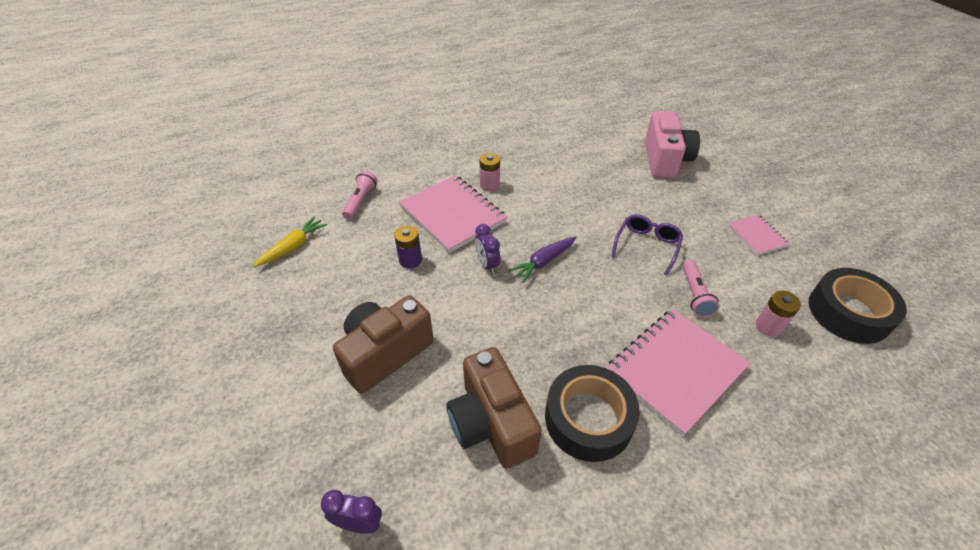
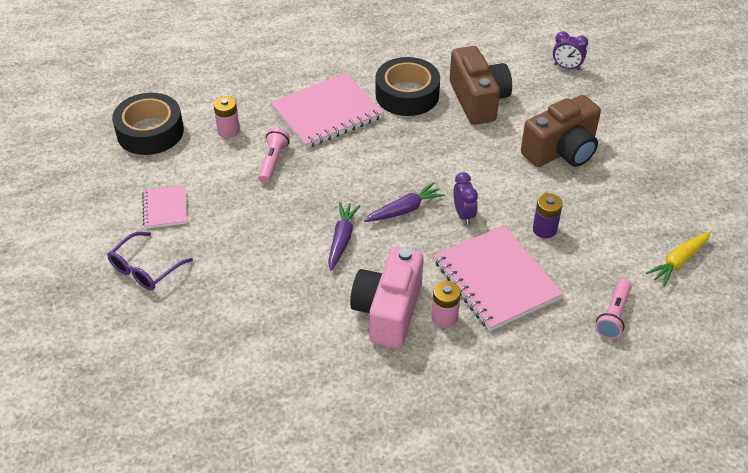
camera: 170 degrees left, 0 degrees up
purple glasses [611,214,683,275] -> purple glasses moved to [107,232,193,290]
pink camera [645,111,700,178] -> pink camera moved to [350,247,423,348]
none -> purple carrot [328,202,361,271]

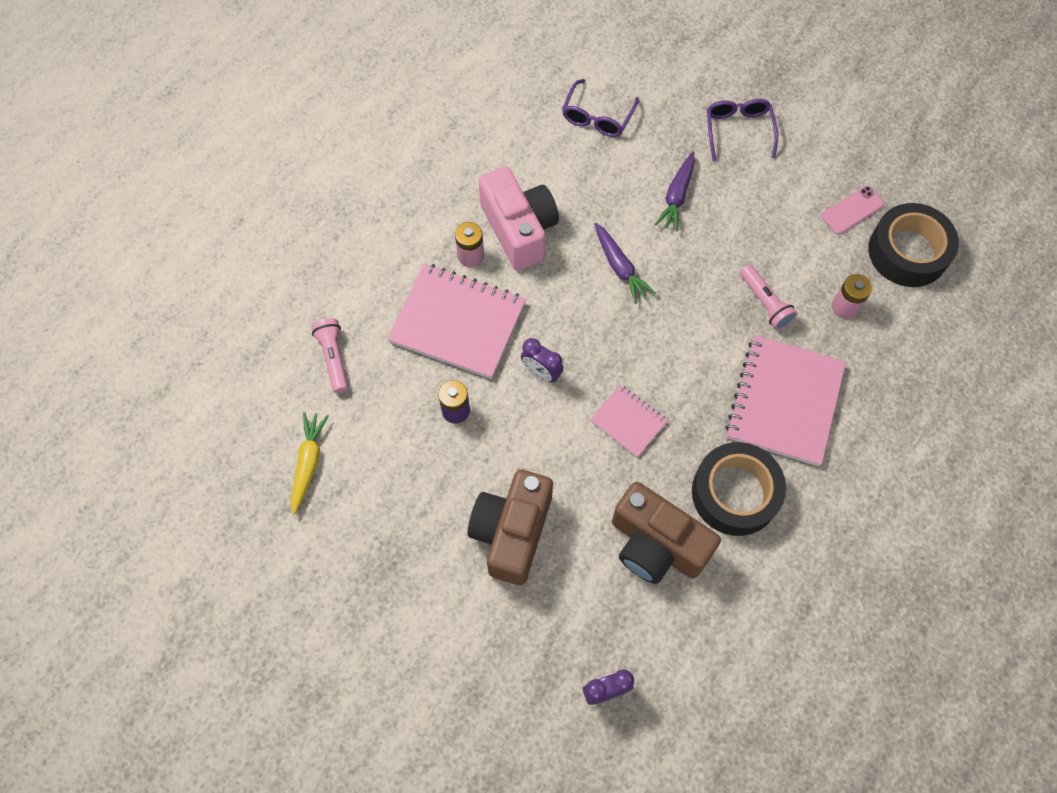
camera: 140 degrees right, 20 degrees up
pink notebook [142,185,187,229] -> pink notebook moved to [590,385,668,457]
purple carrot [364,182,445,222] -> purple carrot moved to [655,151,695,232]
none -> purple glasses [562,79,639,137]
none -> pink phone [821,186,885,234]

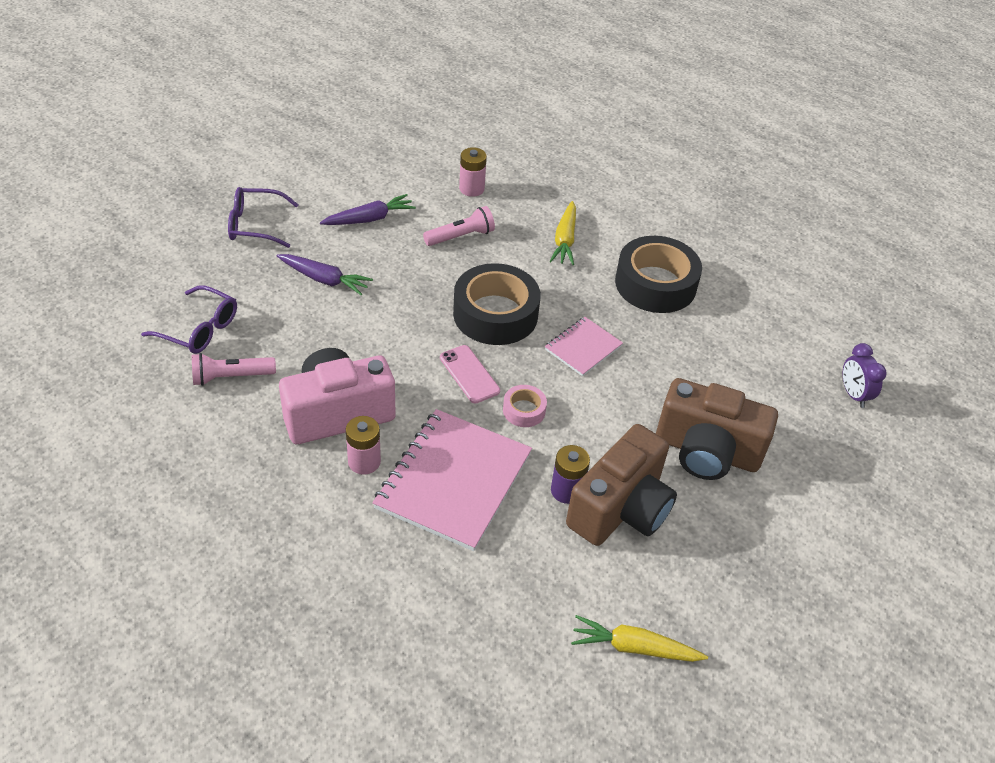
camera: 90 degrees left, 20 degrees down
pink flashlight [311,318,348,393] -> pink flashlight moved to [192,353,276,386]
purple clock [521,338,564,383] -> pink tape [503,385,547,427]
purple carrot [594,223,656,304] -> purple carrot moved to [320,194,416,225]
brown camera [612,482,721,584] -> brown camera moved to [566,424,677,546]
pink notebook [725,335,846,466] -> yellow carrot [550,201,576,265]
pink phone [821,186,885,234] -> pink phone moved to [440,345,500,404]
black tape [868,203,959,287] -> black tape moved to [453,263,541,345]

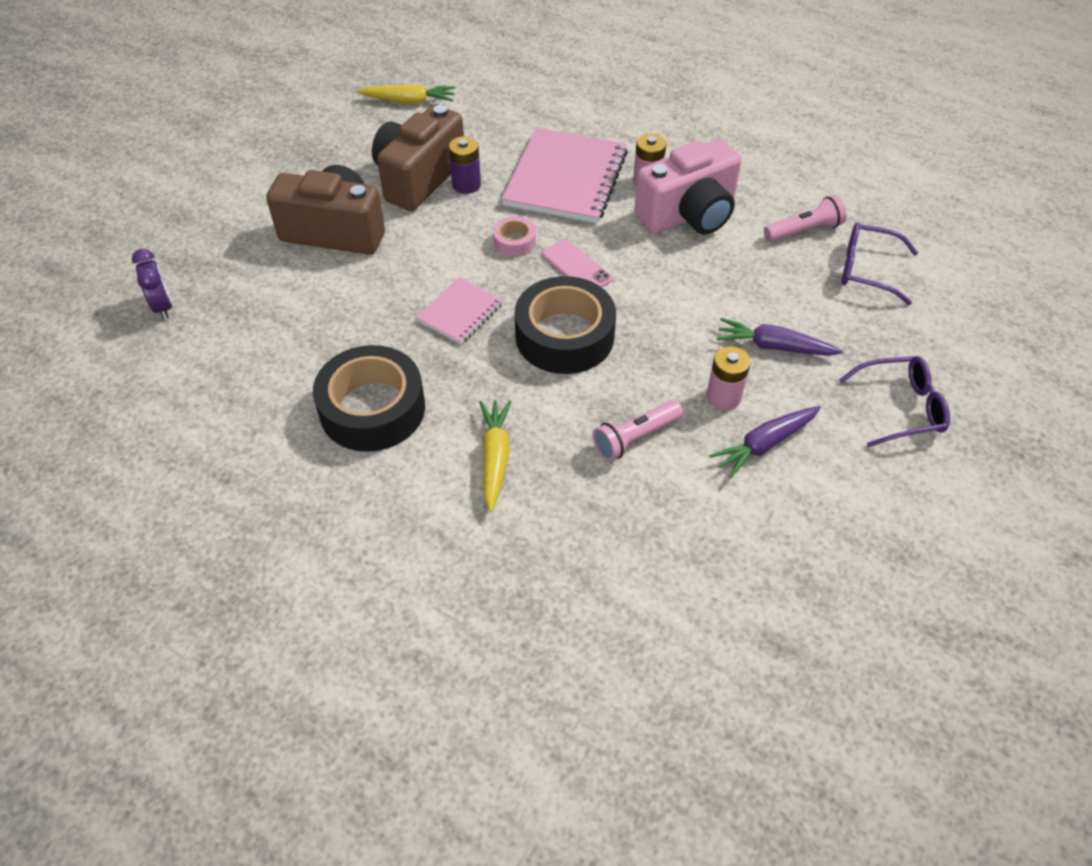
camera: 175 degrees right, 5 degrees up
pink battery [459,147,487,197] -> pink battery moved to [706,347,751,410]

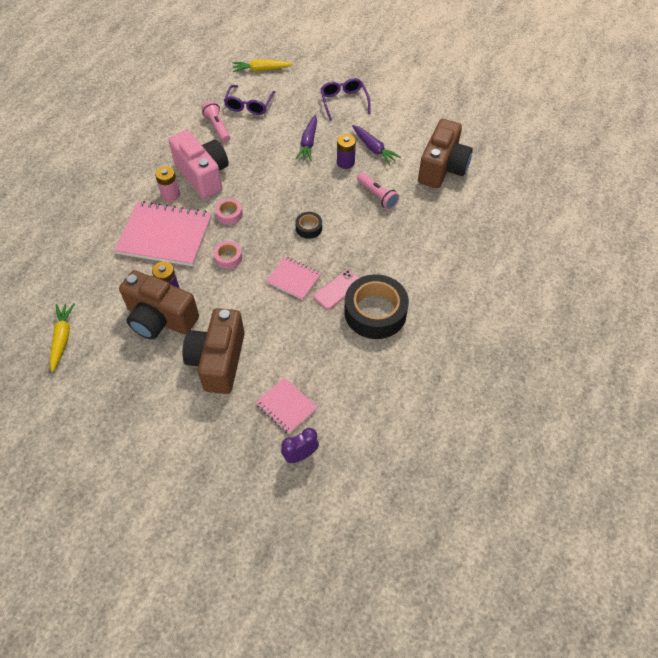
camera: 95 degrees left, 5 degrees up
yellow carrot [479,401,512,512] -> yellow carrot moved to [233,59,293,72]
black tape [515,276,616,374] -> black tape [295,212,322,239], size x0.46
pink phone [542,239,612,288] -> pink phone moved to [314,270,359,310]
pink battery [706,347,751,410] -> purple battery [337,134,356,169]
none -> pink tape [215,198,243,225]
none -> pink notebook [256,378,318,435]
none -> brown camera [418,119,473,188]

